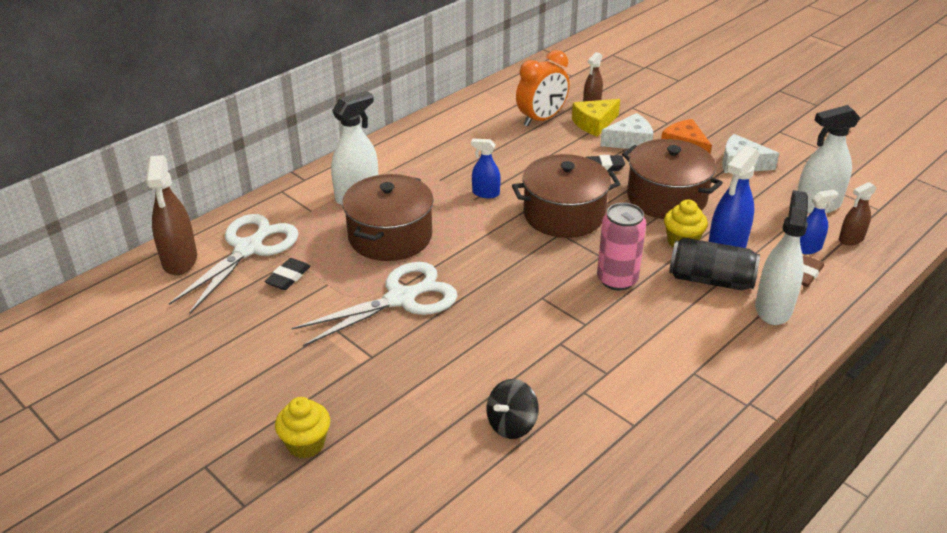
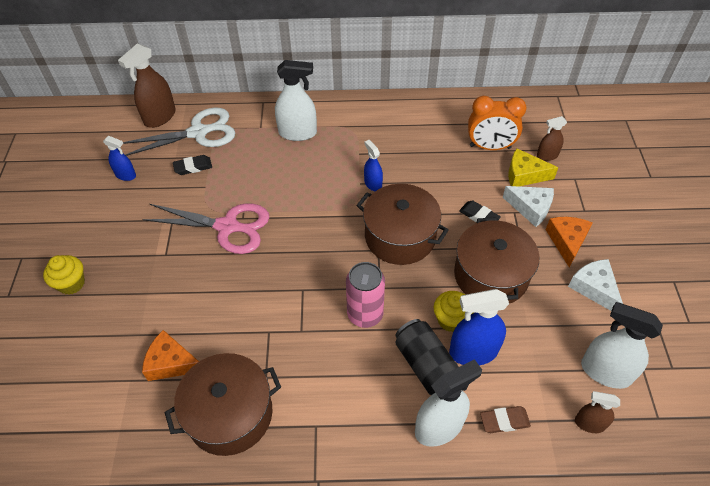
camera: 45 degrees right, 15 degrees up
white scissors [292,262,458,347] -> pink scissors [142,203,270,254]
brown pot [342,174,434,261] -> brown pot moved to [164,353,281,456]
black spinning top [487,379,539,439] -> orange cheese [142,330,199,381]
blue spray bottle [800,190,838,254] -> blue spray bottle moved to [103,136,136,181]

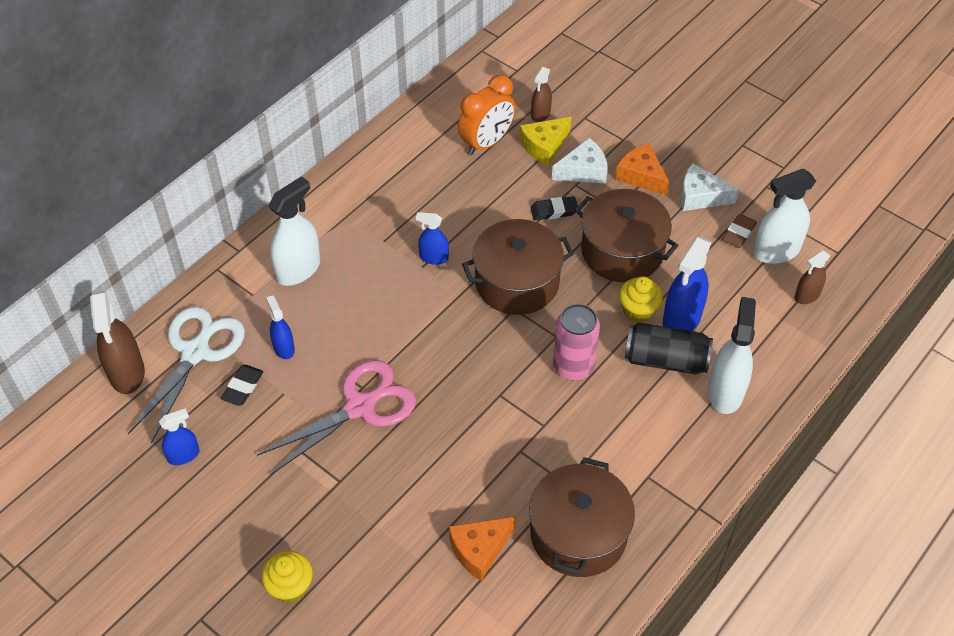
camera: 50 degrees left, 0 degrees up
brown eraser [480,406,531,433] -> brown eraser moved to [722,214,757,248]
none -> blue spray bottle [266,295,295,359]

